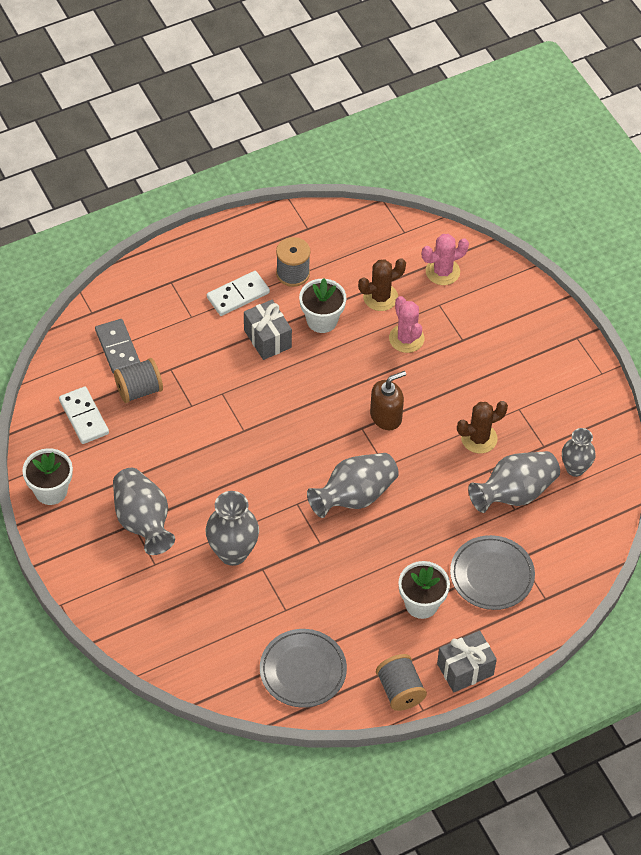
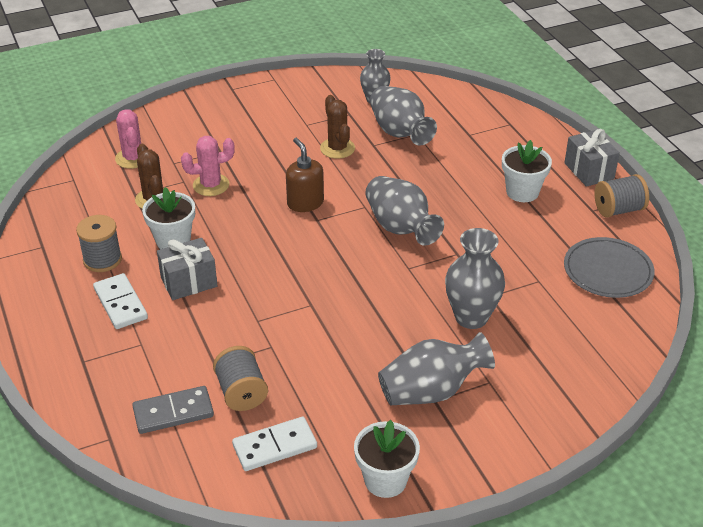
camera: 85 degrees left, 15 degrees down
grey plate [450,535,535,610] -> none

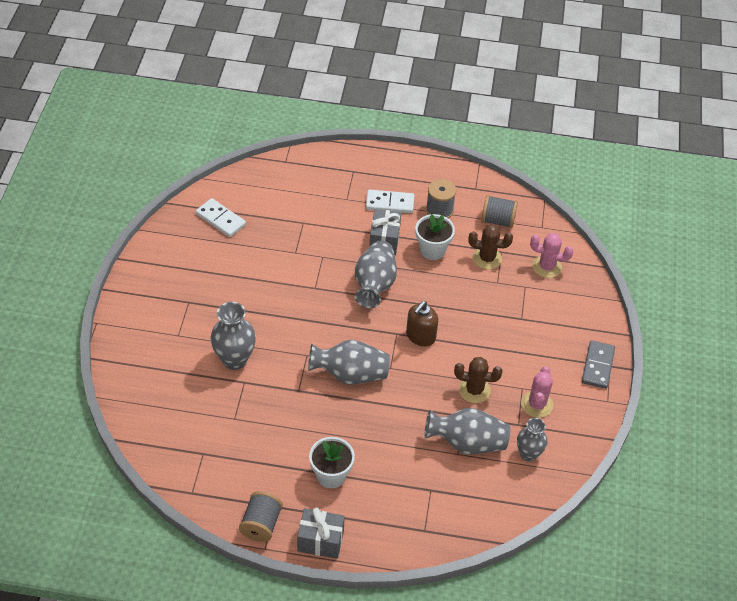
camera: 120 degrees right, 10 degrees up
grey domino [132,386,214,434] -> grey domino moved to [582,340,615,389]
pink cactus [181,136,235,196] -> pink cactus moved to [521,366,553,418]
grey spool [213,346,268,411] -> grey spool moved to [481,195,518,228]
white domino [232,417,317,471] -> white domino turned 60 degrees counterclockwise [196,198,246,237]
brown soap dispenser [286,138,324,212] -> brown soap dispenser turned 120 degrees clockwise [406,301,438,346]
white flower pot [354,420,420,498] -> none
grey vase [378,332,495,405] -> grey vase moved to [355,240,397,308]
grey plate [564,237,655,298] -> none

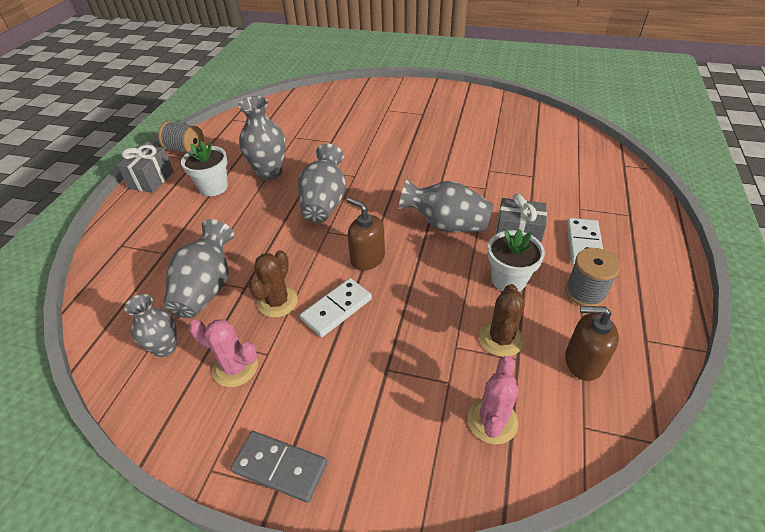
camera: 100 degrees right, 5 degrees down
white domino [196,198,246,237] -> white domino moved to [300,278,372,337]
grey vase [210,302,256,370] -> grey vase moved to [238,96,286,180]
grey spool [481,195,518,228] -> brown soap dispenser [565,306,619,381]

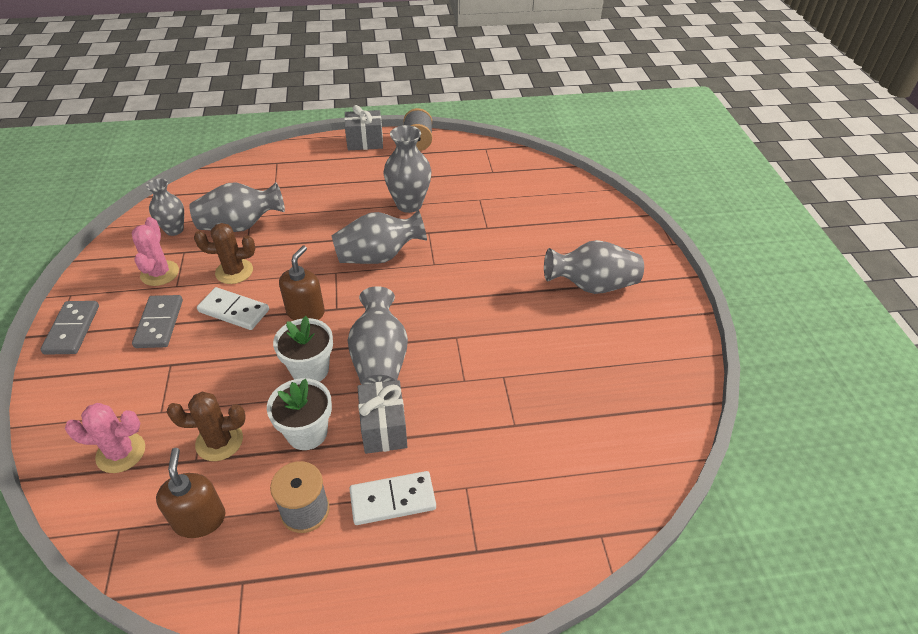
camera: 65 degrees right, 0 degrees up
white flower pot [181,141,228,196] -> white flower pot moved to [273,316,333,382]
none -> grey domino [132,295,183,348]
none -> grey vase [544,240,644,294]

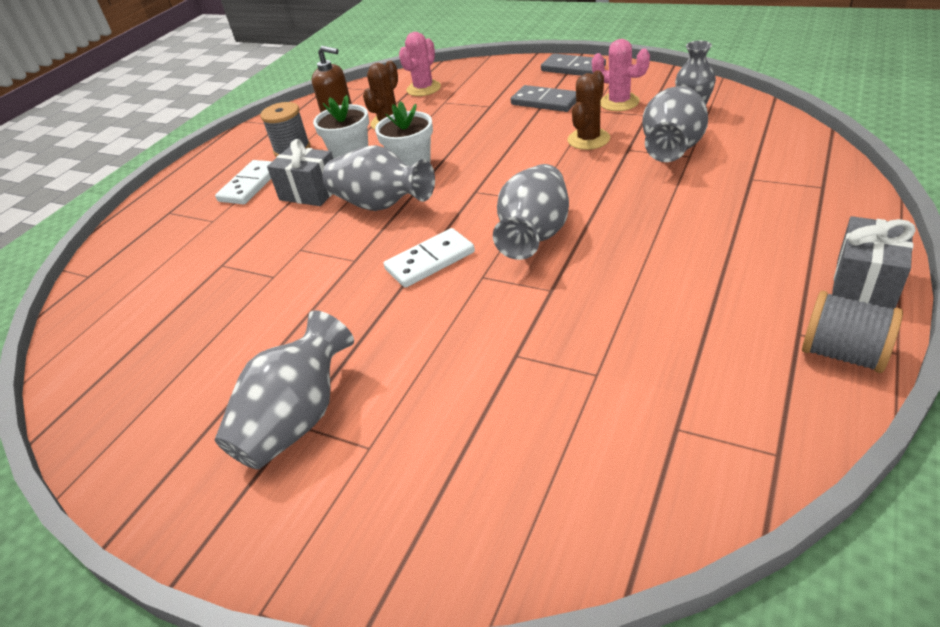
camera: 130 degrees right, 5 degrees down
white domino [197,287,269,330] -> white domino moved to [384,228,475,288]
brown soap dispenser [279,246,325,320] -> none
grey vase [384,125,432,213] -> none

